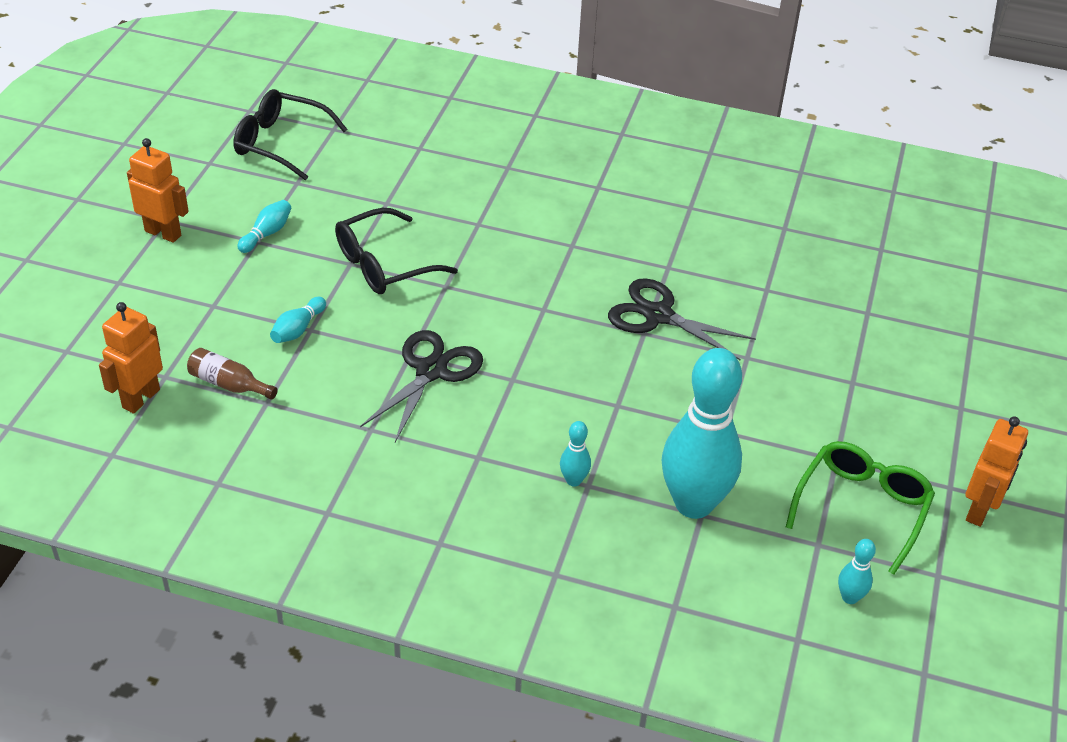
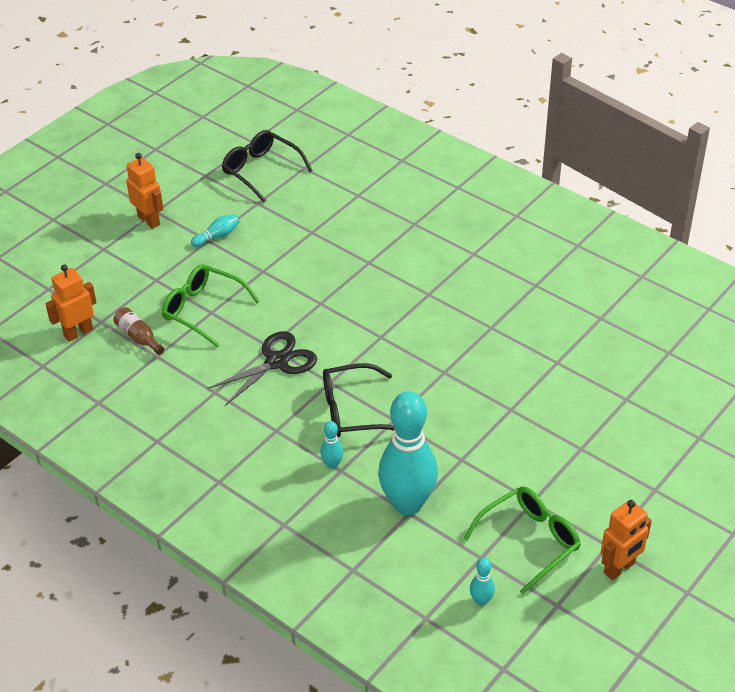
camera: 25 degrees right, 0 degrees up
turquoise bowling pin [270,297,326,343] -> green glasses [162,264,260,347]
black glasses [335,208,458,294] -> black glasses moved to [323,363,395,438]
black scissors [608,278,756,361] -> none

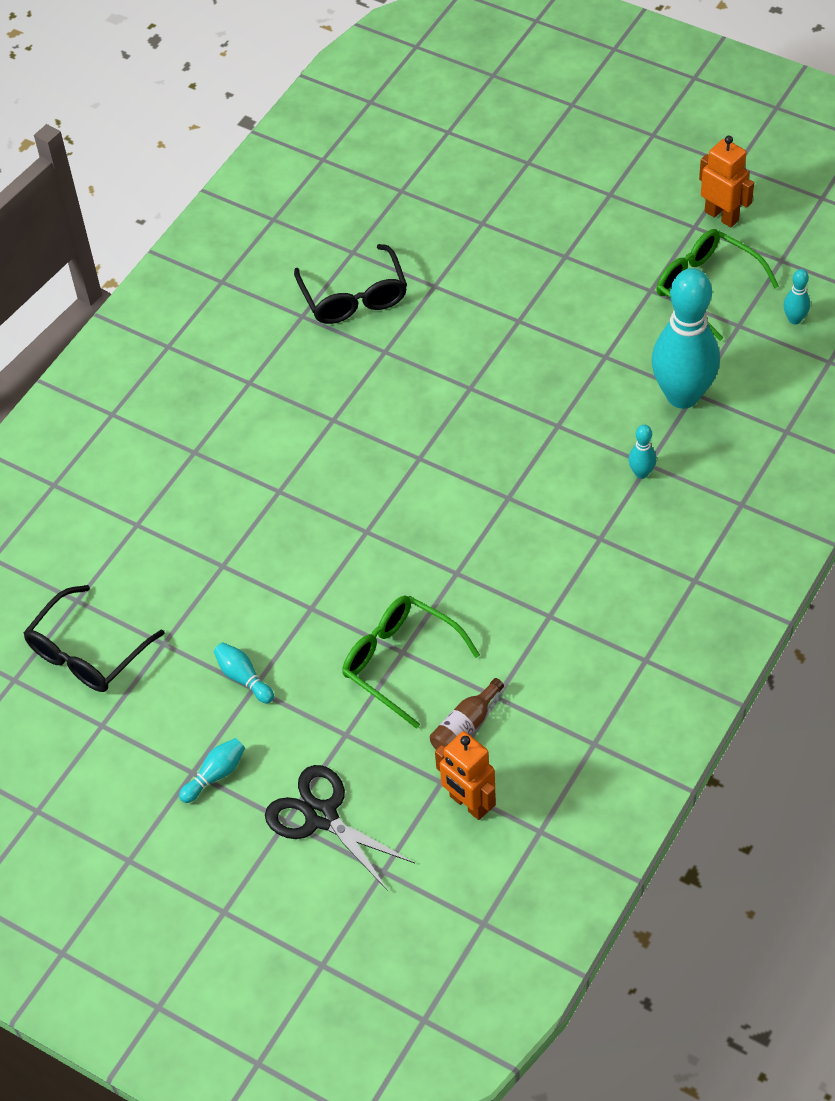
camera: 95 degrees left, 10 degrees up
orange robot [126,153,163,229] -> turquoise bowling pin [179,738,245,803]
green glasses [162,264,260,347] -> green glasses turned 105 degrees clockwise [342,595,480,729]
black scissors [207,331,317,406] -> black scissors moved to [265,765,415,891]
black glasses [323,363,395,438] -> black glasses moved to [294,244,407,324]

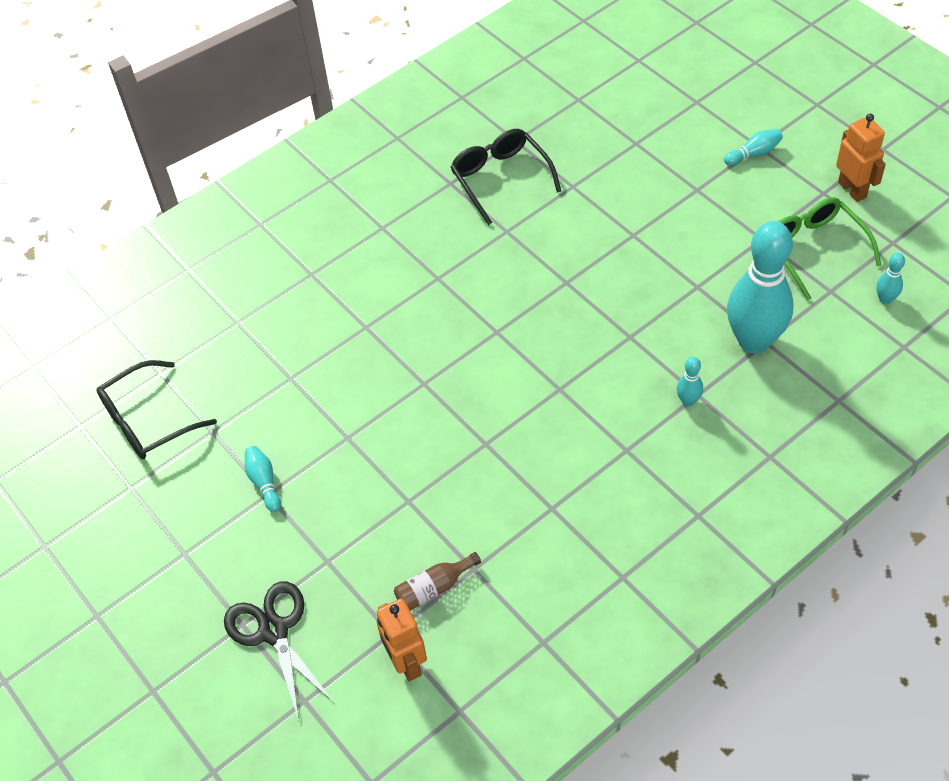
camera: 20 degrees right, 0 degrees up
turquoise bowling pin [179,738,245,803] -> turquoise bowling pin moved to [724,129,783,166]
black glasses [294,244,407,324] -> black glasses turned 150 degrees clockwise [450,129,561,225]
green glasses [342,595,480,729] -> none

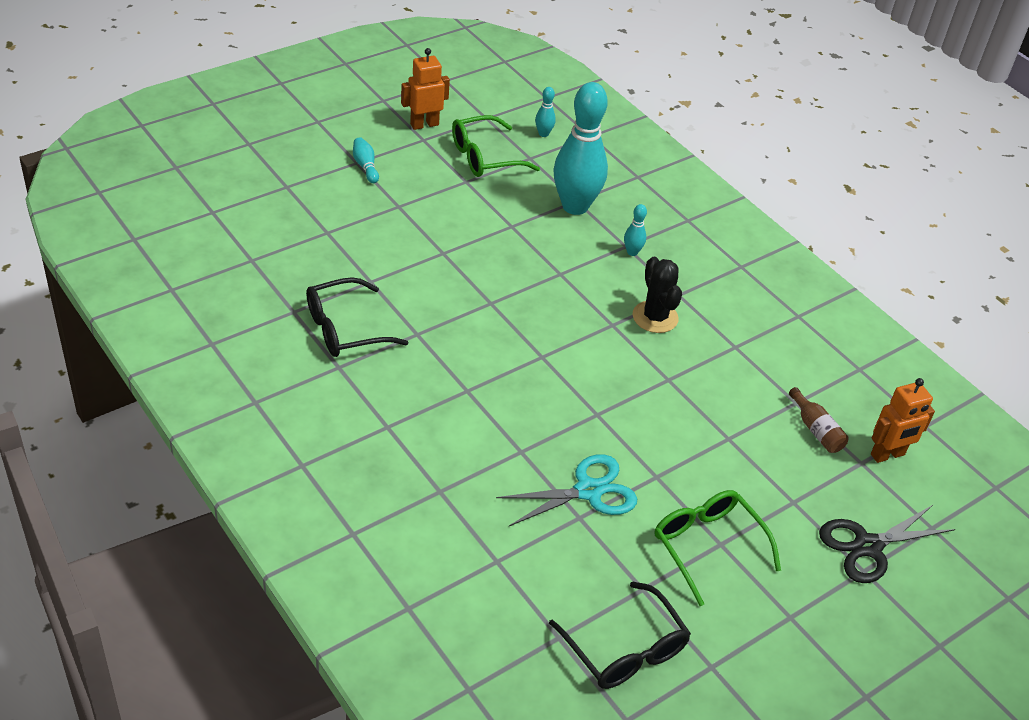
camera: 95 degrees left, 10 degrees down
turquoise bowling pin [245,446,281,512] -> green glasses [655,490,781,606]
none -> turquoise scissors [496,454,637,526]
none -> black cactus [633,256,682,333]

